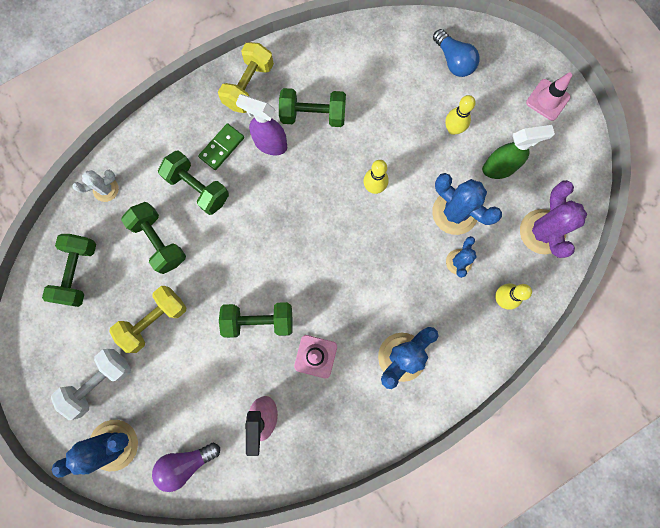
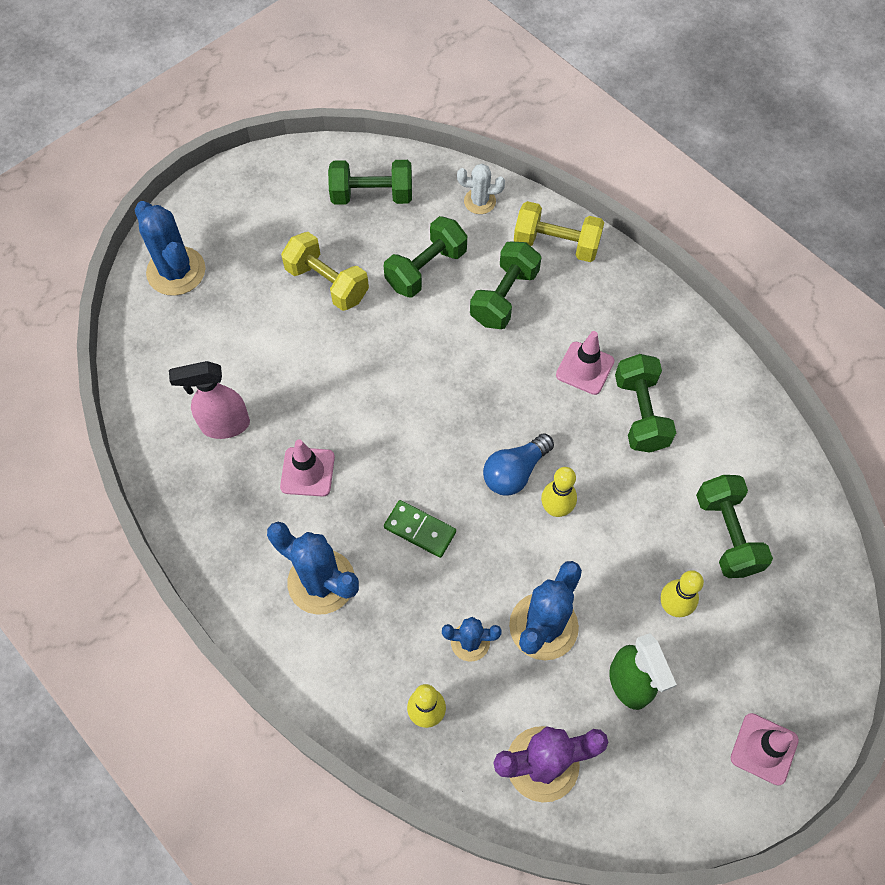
camera: 80 degrees right, 15 degrees down
white dumbbell [51,349,131,420] -> none
white cactus [72,170,119,202] -> white cactus turned 45 degrees counterclockwise [457,164,505,214]
purple light bulb [152,443,220,492] -> none
green domino [198,123,244,170] -> green domino moved to [384,500,456,558]
yellow dumbbell [218,42,274,113] -> yellow dumbbell moved to [514,201,604,262]
green dumbbell [219,302,293,338] -> green dumbbell moved to [696,475,773,578]
purple spray bottle [236,94,287,155] -> pink traffic cone [556,331,615,395]
blue light bulb [433,29,480,77] -> blue light bulb moved to [483,433,554,496]

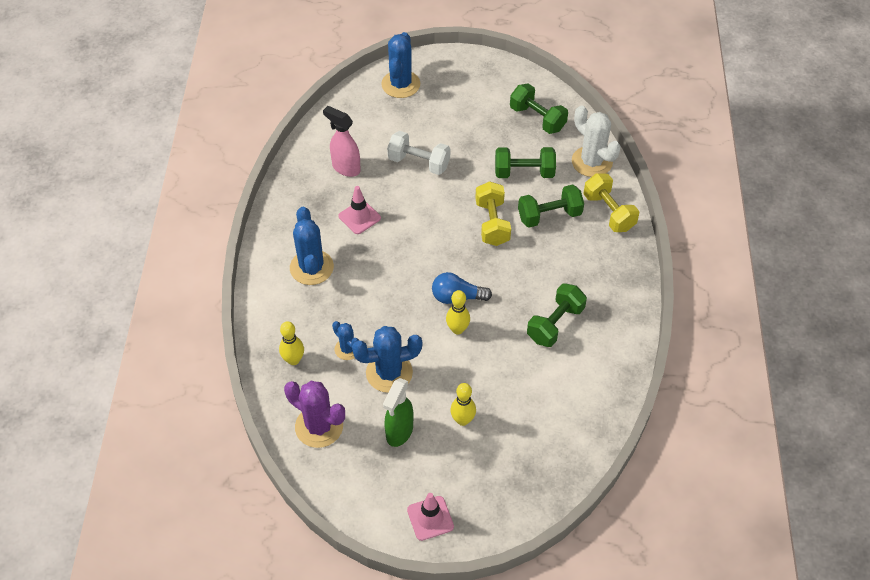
camera: 45 degrees right, 10 degrees down
yellow dumbbell [281,232,369,311] -> yellow dumbbell moved to [475,181,511,246]
green domino [384,500,456,558] -> none
white cactus [457,164,505,214] -> white cactus [572,105,621,177], size x1.77
pink traffic cone [556,331,615,395] -> none
green dumbbell [696,475,773,578] -> none
none -> white dumbbell [387,131,450,175]

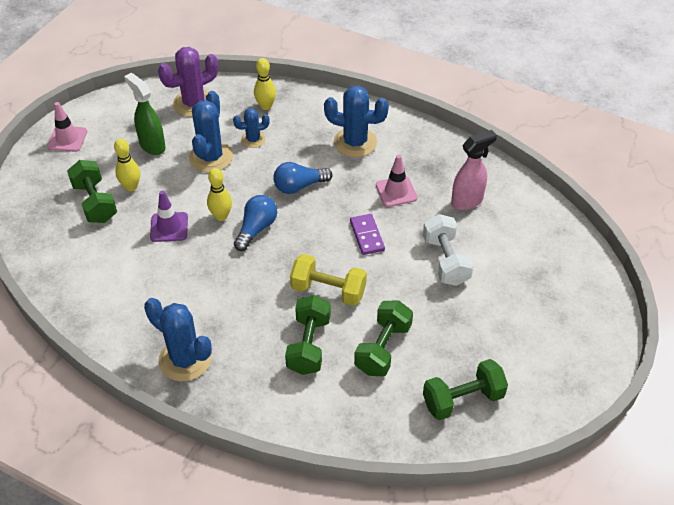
camera: 115 degrees right, 5 degrees down
blue cactus [381,32,420,98] -> blue cactus moved to [144,298,212,381]
white dumbbell [387,131,450,175] -> white dumbbell turned 60 degrees counterclockwise [423,214,474,286]
green dumbbell [527,283,587,347] -> green dumbbell moved to [67,160,117,223]
white cactus [572,105,621,177] -> none
yellow dumbbell [583,173,639,232] -> none
none -> purple traffic cone [150,190,188,242]
none -> blue light bulb [273,162,332,194]
none -> purple domino [350,214,385,255]

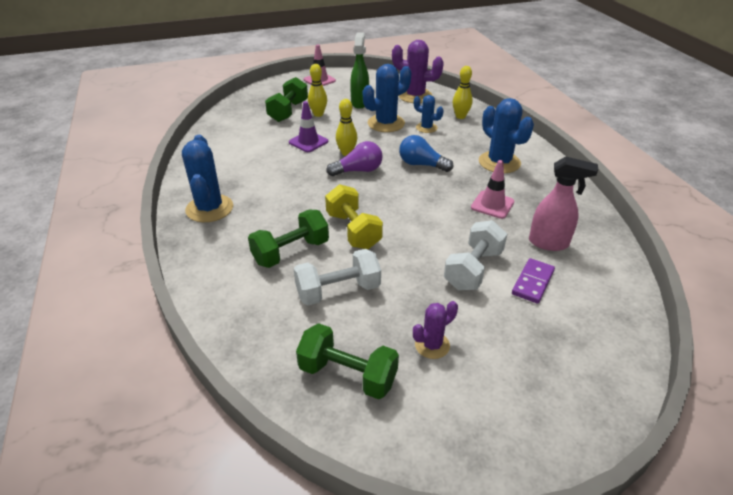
camera: 45 degrees right, 10 degrees down
blue light bulb [234,195,277,251] -> purple light bulb [326,141,382,176]
purple domino [350,214,385,255] -> purple domino moved to [512,258,555,304]
green dumbbell [354,301,413,376] -> white dumbbell [294,249,381,306]
none -> purple cactus [413,301,458,359]

